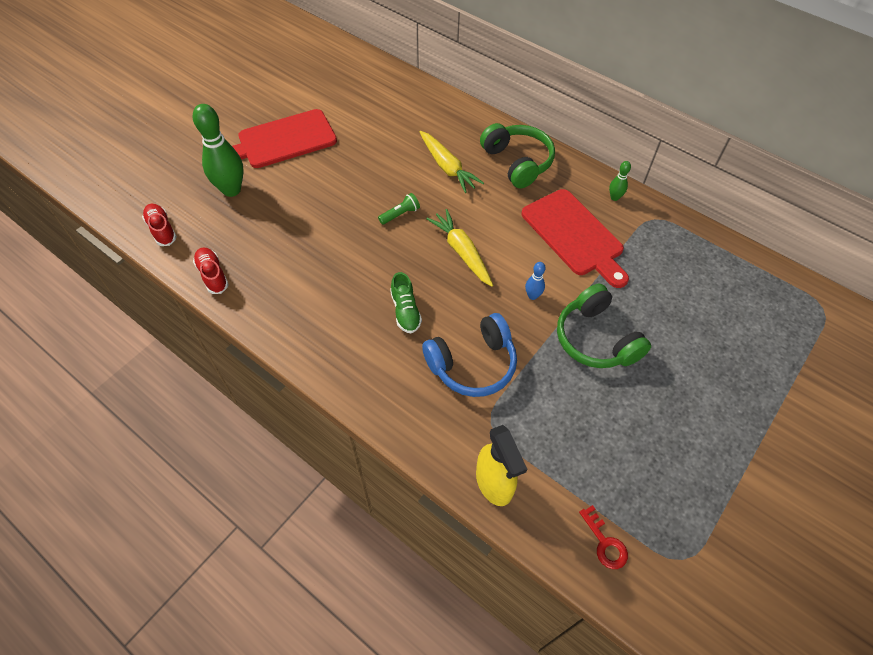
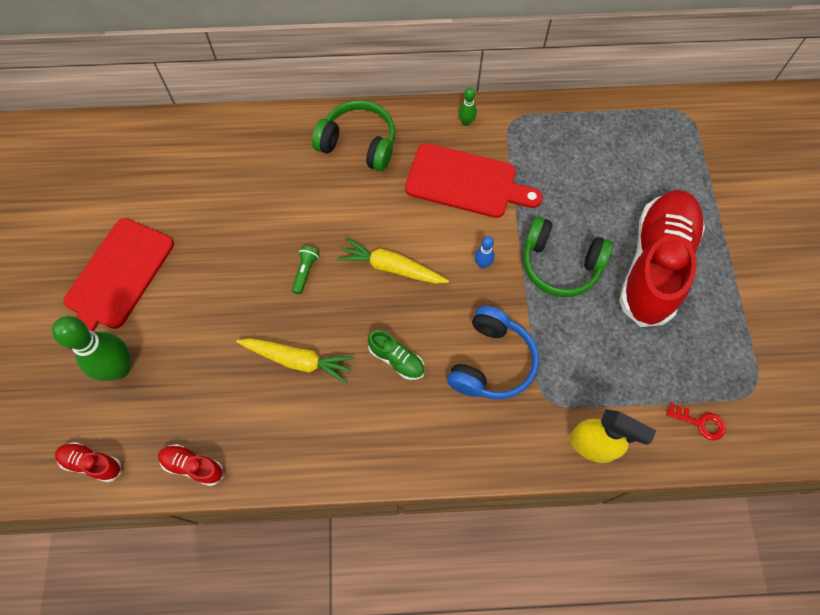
camera: 40 degrees left, 10 degrees up
yellow carrot [419,131,484,193] -> yellow carrot moved to [236,338,355,384]
none -> red shoe [619,190,705,327]

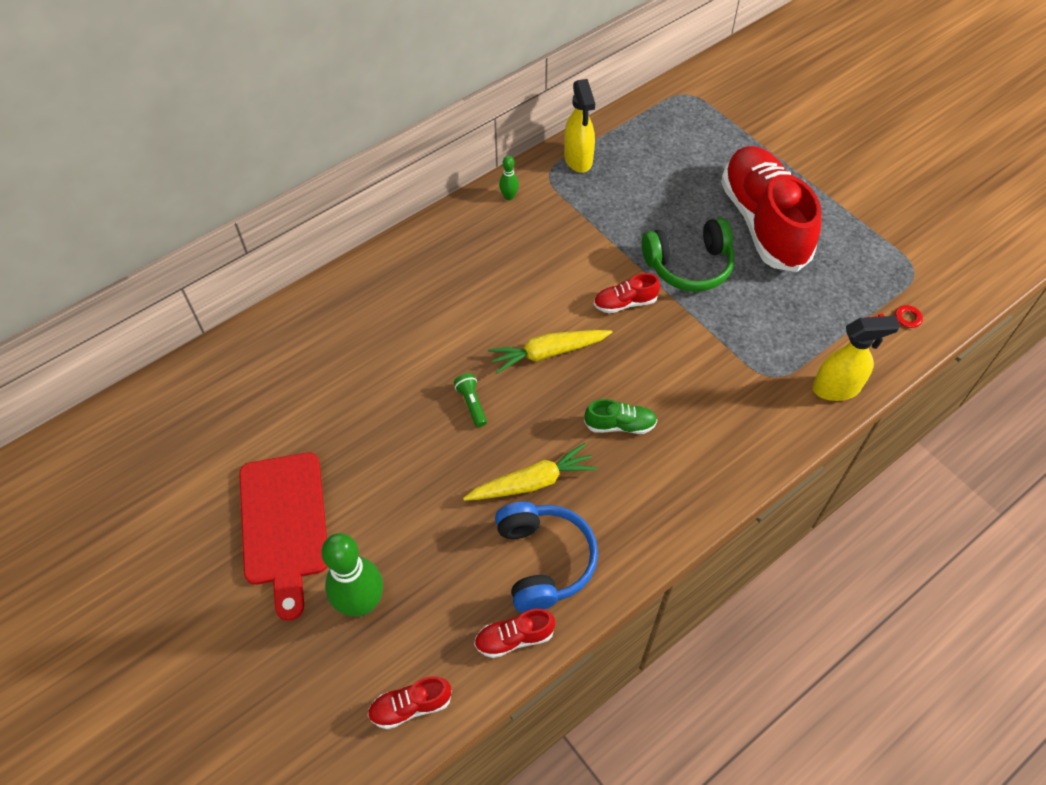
camera: 35 degrees left, 10 degrees down
green headphones [312,100,395,171] -> none
red cutting board [405,143,543,218] -> none
blue headphones [447,306,539,399] -> blue headphones moved to [495,502,598,613]
blue bowling pin [475,236,495,269] -> red shoe [594,273,660,313]
none -> yellow spray bottle [564,79,595,173]

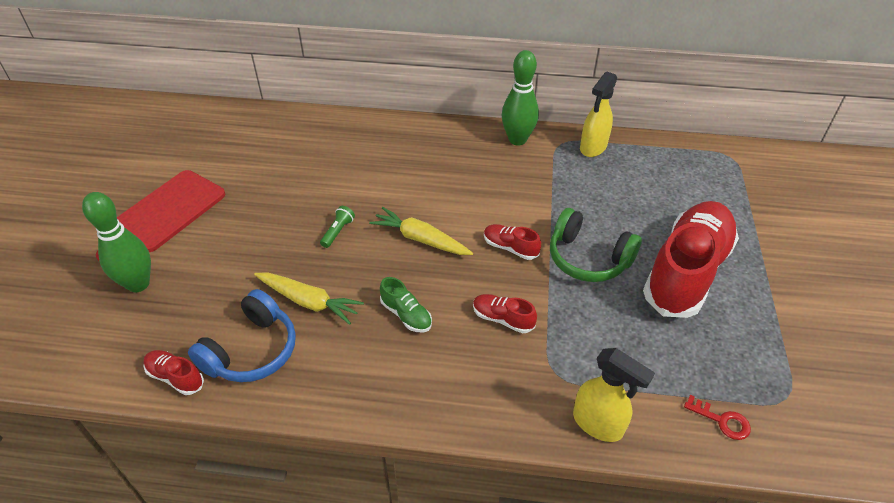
camera: 45 degrees right, 10 degrees down
red shoe [368,676,452,729] -> red shoe moved to [473,294,537,333]
green bowling pin [499,155,519,200] -> green bowling pin [502,50,539,145], size x2.15

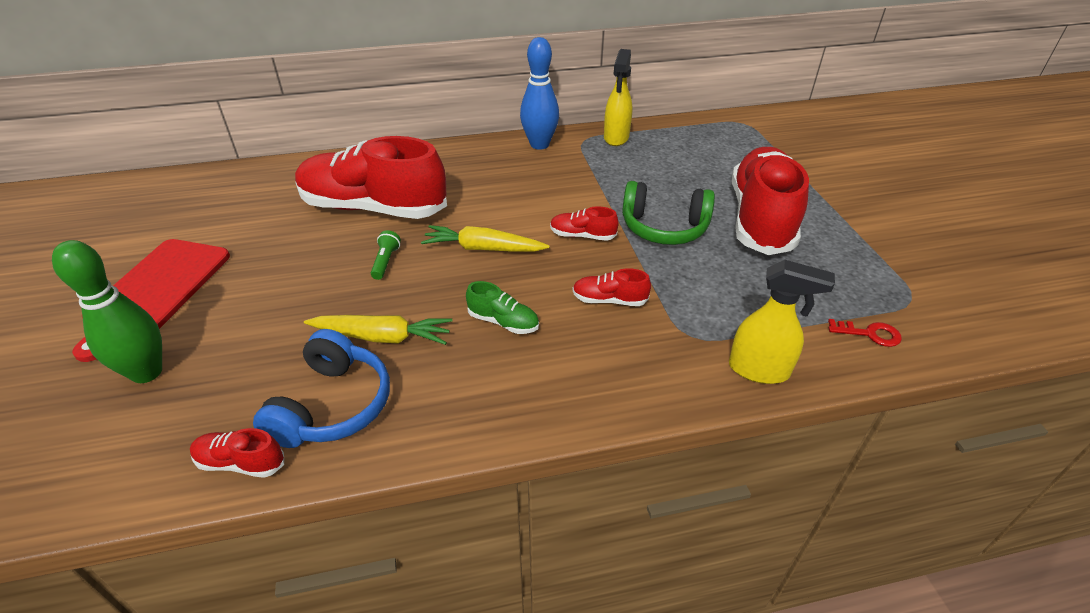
camera: 20 degrees left, 5 degrees down
green bowling pin [502,50,539,145] -> blue bowling pin [520,37,559,150]
none -> red shoe [295,136,447,219]

